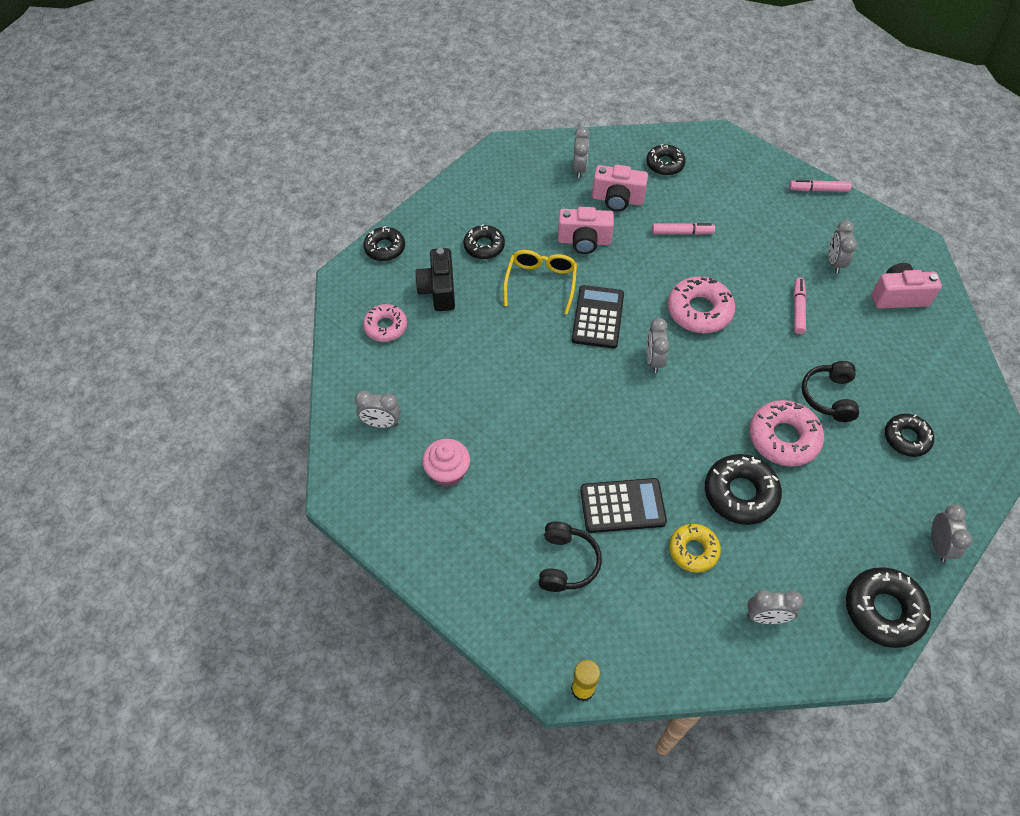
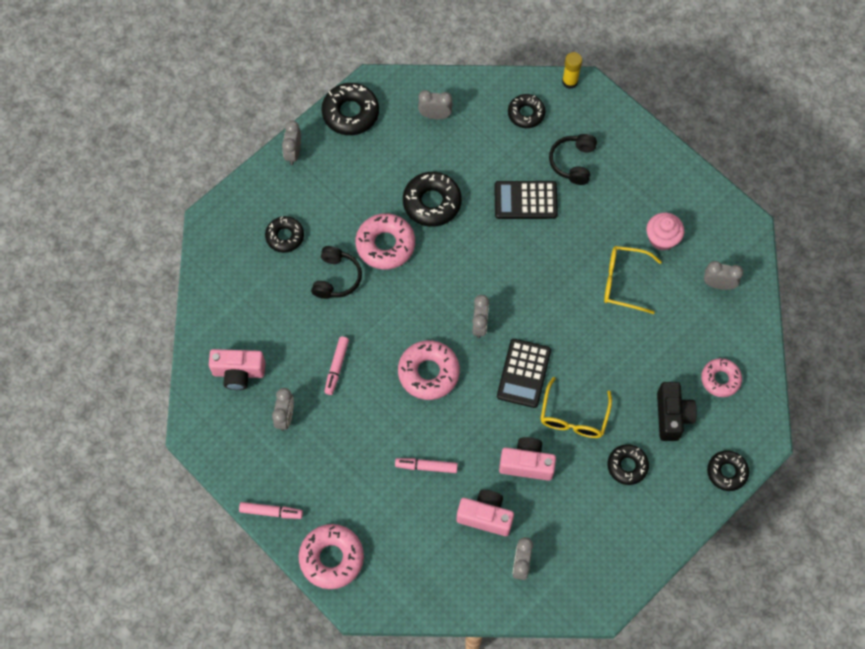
camera: 175 degrees left, 10 degrees up
black donut [646,144,685,175] -> black donut moved to [508,94,545,128]
yellow donut [669,524,721,573] -> none
none -> pink donut [299,524,364,589]
none -> yellow glasses [604,246,662,314]

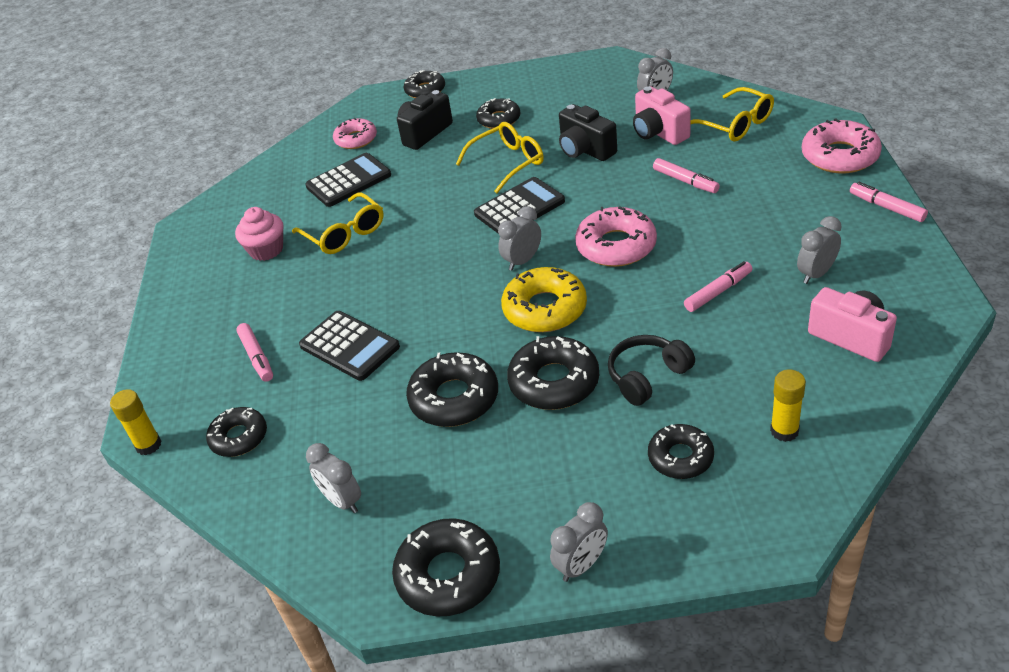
camera: 135 degrees left, 25 degrees down
pink donut [356,213,415,269] -> black donut [507,336,599,410]
pink camera [499,437,556,481] -> black camera [559,104,617,161]
black headphones [549,134,597,185] -> pink marker [236,323,273,382]
grey clock [704,261,743,290] -> none
none -> black calculator [305,153,391,207]
none -> yellow donut [501,267,587,332]
none -> yellow glasses [690,87,774,142]
none -> yellow glue stick [770,369,806,442]

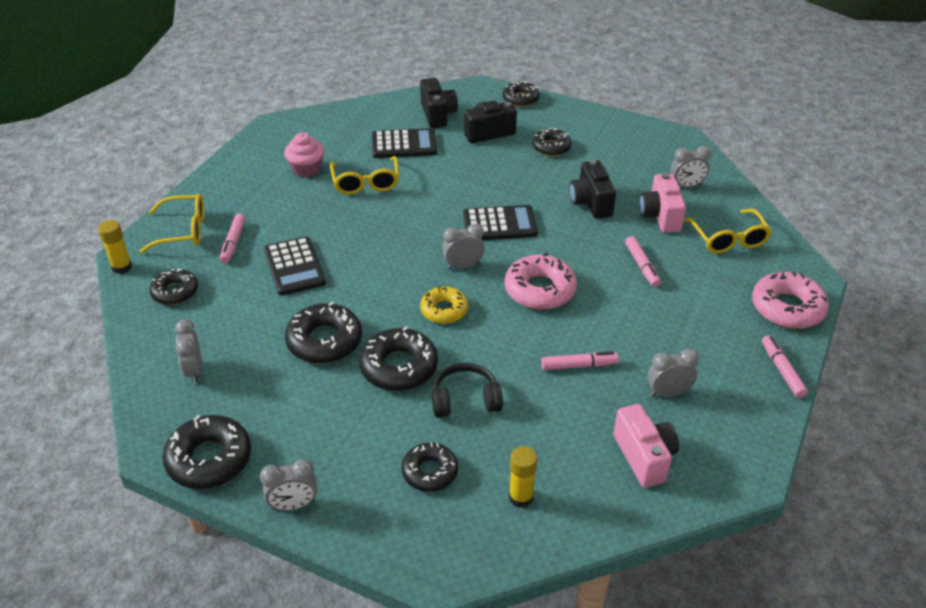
camera: 25 degrees right, 0 degrees up
pink donut [333,118,377,149] -> black camera [420,78,458,128]
yellow glasses [456,122,544,193] -> yellow glasses moved to [139,194,205,253]
yellow donut [501,267,587,332] -> yellow donut [420,286,468,324], size x0.65

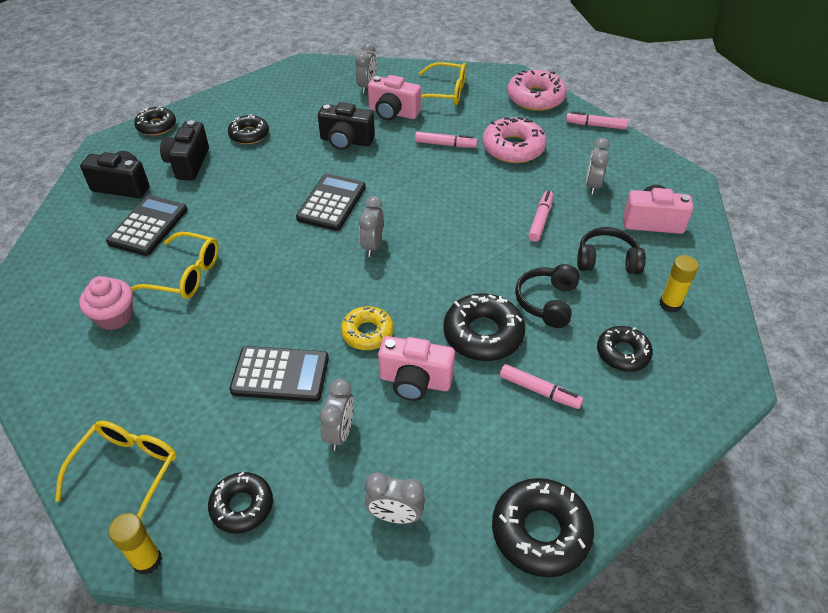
camera: 65 degrees left, 5 degrees up
pink marker [220,214,246,263] -> pink marker moved to [500,364,583,409]
grey clock [260,459,317,511] -> grey clock moved to [320,379,354,451]
black donut [285,301,362,364] -> pink camera [378,336,455,401]
yellow donut [420,286,468,324] -> yellow donut moved to [341,306,394,350]
pink donut [505,253,577,310] -> pink donut moved to [482,117,547,163]
none -> black headphones [577,227,646,275]

